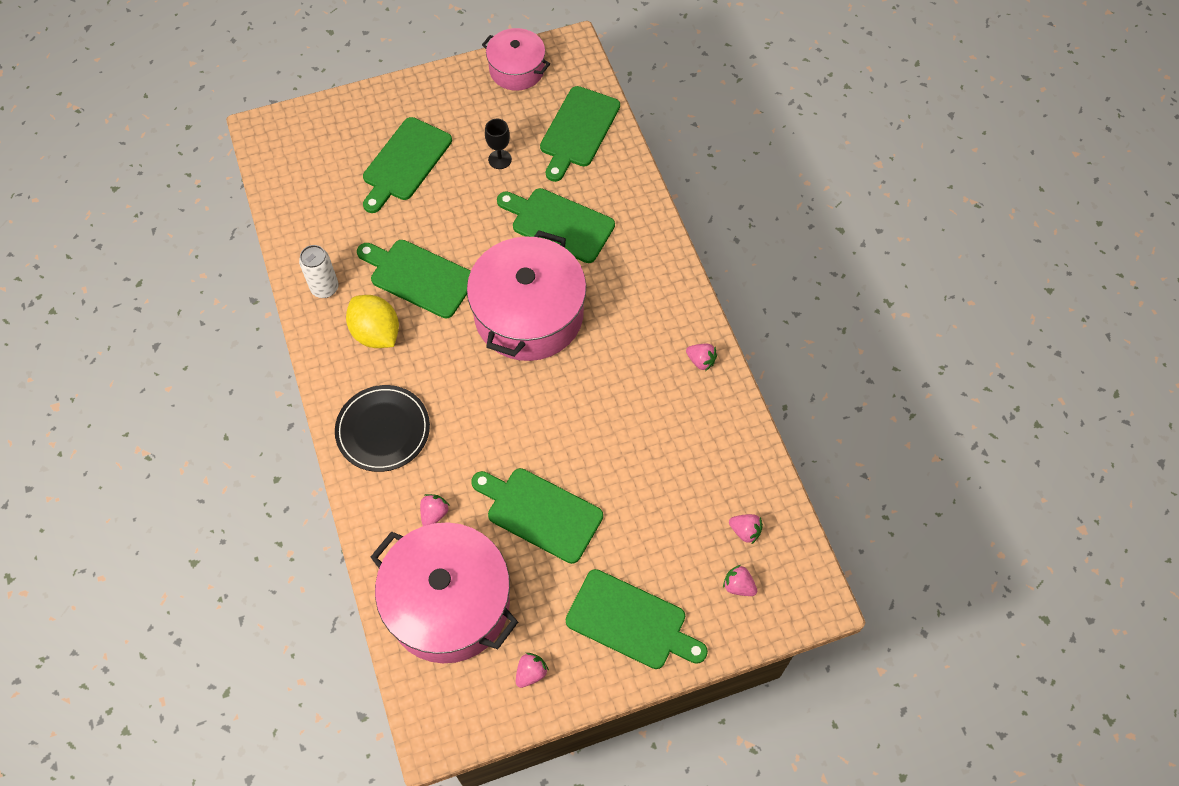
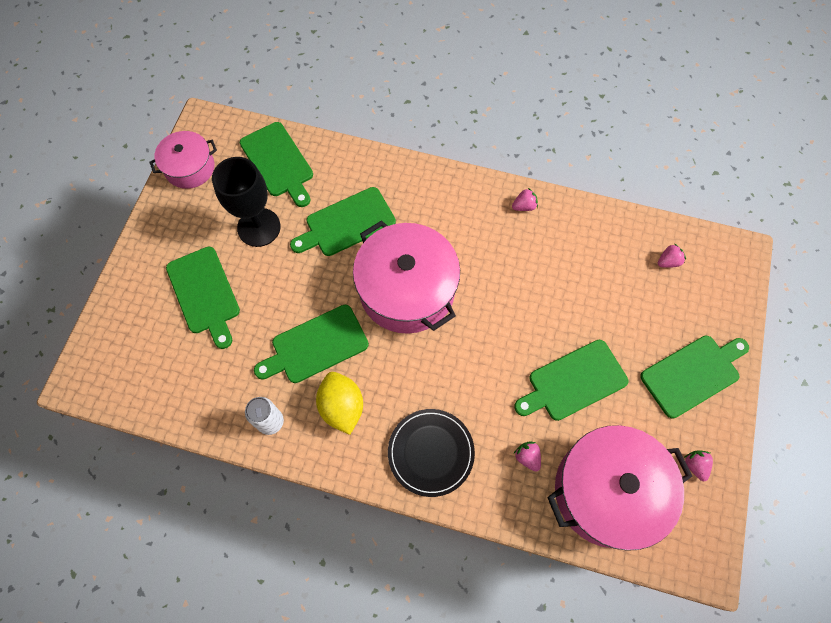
camera: 55 degrees left, 5 degrees up
yellow lemon [346,295,399,348] -> yellow lemon turned 75 degrees clockwise [316,372,363,435]
black goblet [485,119,512,169] -> black goblet [212,157,281,247], size x2.04
pink strawberry [723,565,757,596] -> none

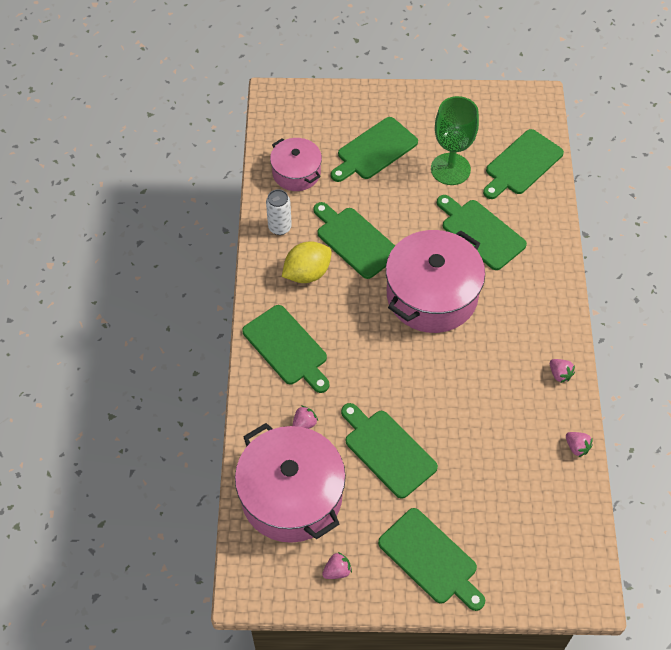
camera: 75 degrees right, 10 degrees down
pink pot [149,131,217,189] -> pink pot moved to [270,138,322,191]
black goblet [212,157,281,247] -> green goblet [431,96,479,185]
black plate [388,409,475,497] -> green cutting board [242,305,329,393]
pink strawberry [658,243,686,268] -> pink strawberry moved to [566,432,593,457]

